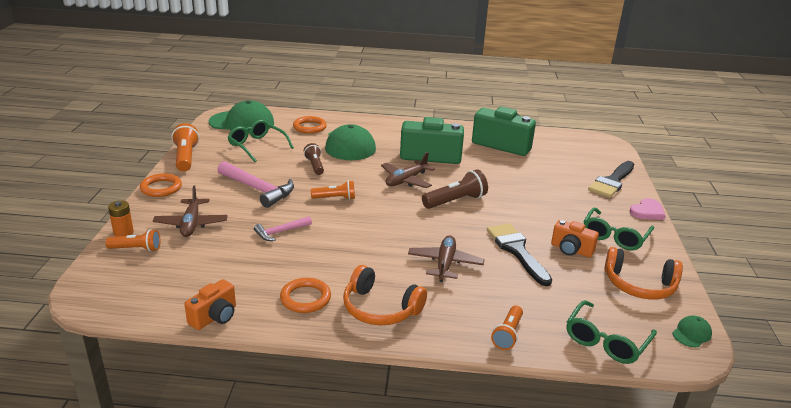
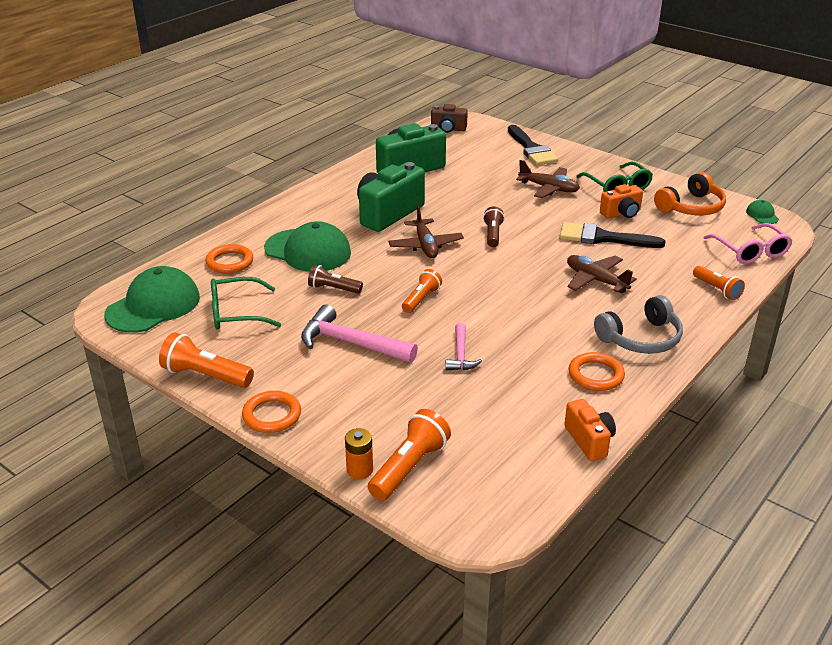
camera: 55 degrees left, 5 degrees up
orange flashlight [105,229,161,252] -> orange flashlight [368,409,451,500], size x1.53
brown plane [153,185,228,237] -> brown plane moved to [516,160,580,198]
pink hammer [217,161,294,208] -> pink hammer turned 135 degrees counterclockwise [301,304,418,363]
orange headphones [343,265,427,325] -> grey headphones [594,295,683,354]
brown flashlight [422,169,488,209] -> brown flashlight [483,207,505,247], size x0.66
green glasses [567,300,657,364] -> pink glasses [704,223,793,264]
pink heart [629,198,666,220] -> none
none -> brown camera [431,104,468,133]

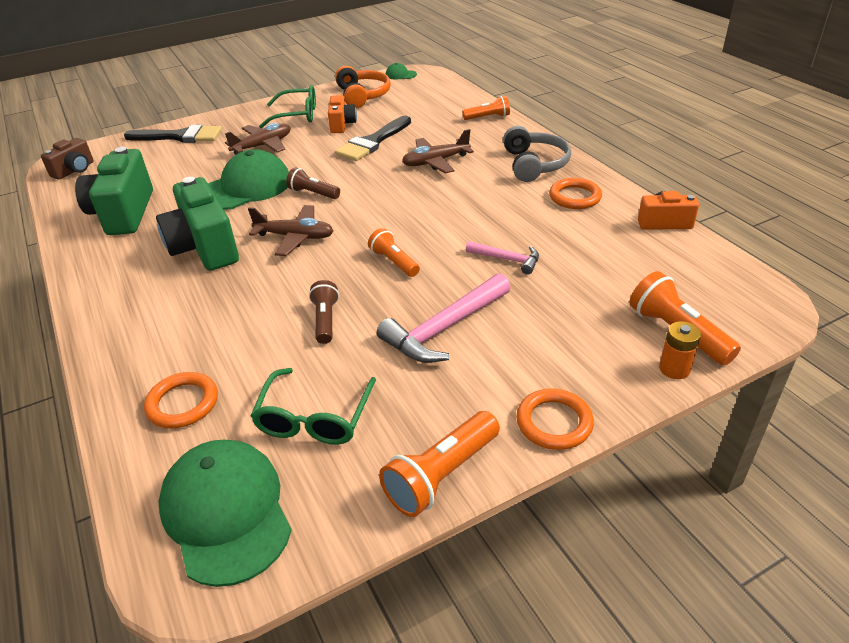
camera: 65 degrees left, 5 degrees up
green cap [264,221,351,272] -> green cap moved to [208,149,289,210]
brown flashlight [308,265,363,294] -> brown flashlight turned 135 degrees clockwise [309,280,339,344]
pink glasses [704,223,793,264] -> none

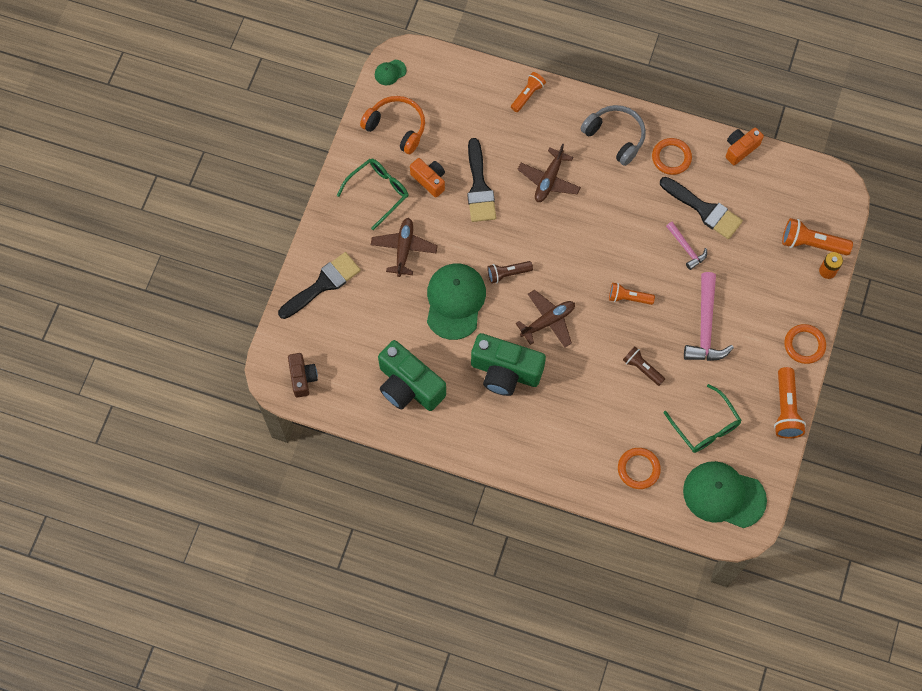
camera: 45 degrees left, 30 degrees up
pink hammer [466,241,539,275] -> pink hammer turned 75 degrees clockwise [666,222,707,270]
none -> black brush [660,177,743,239]

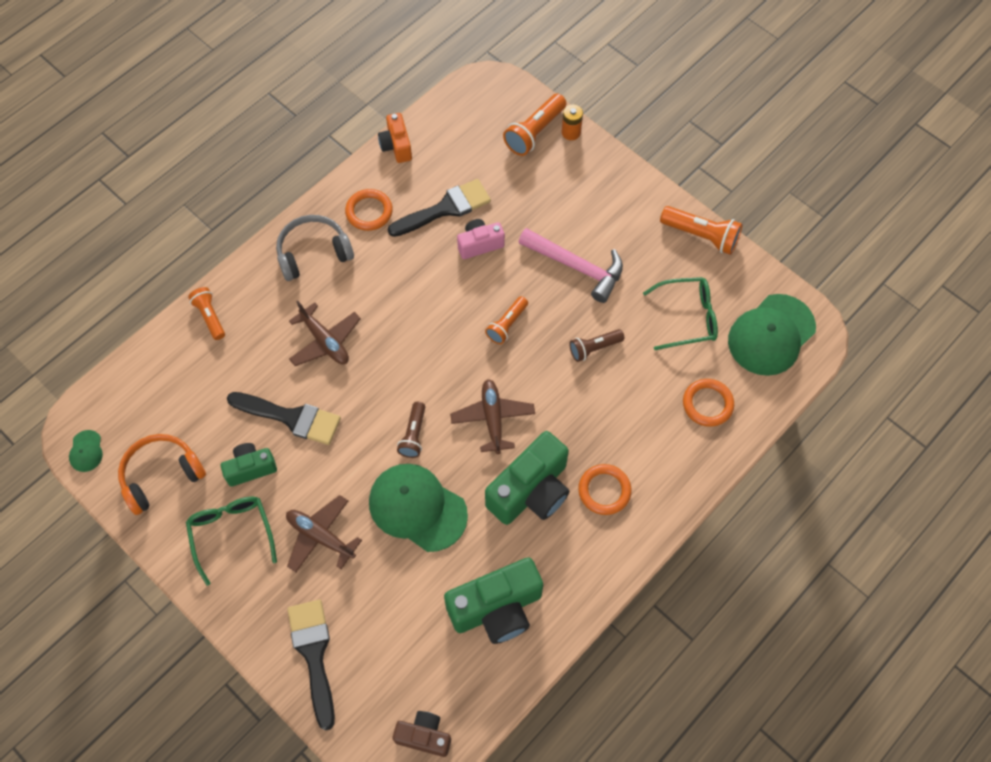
camera: 65 degrees left, 5 degrees down
orange camera [410,158,445,198] -> green camera [221,443,277,487]
pink hammer [666,222,707,270] -> pink camera [457,219,505,259]
orange ring [784,324,826,364] -> orange ring moved to [578,464,632,515]

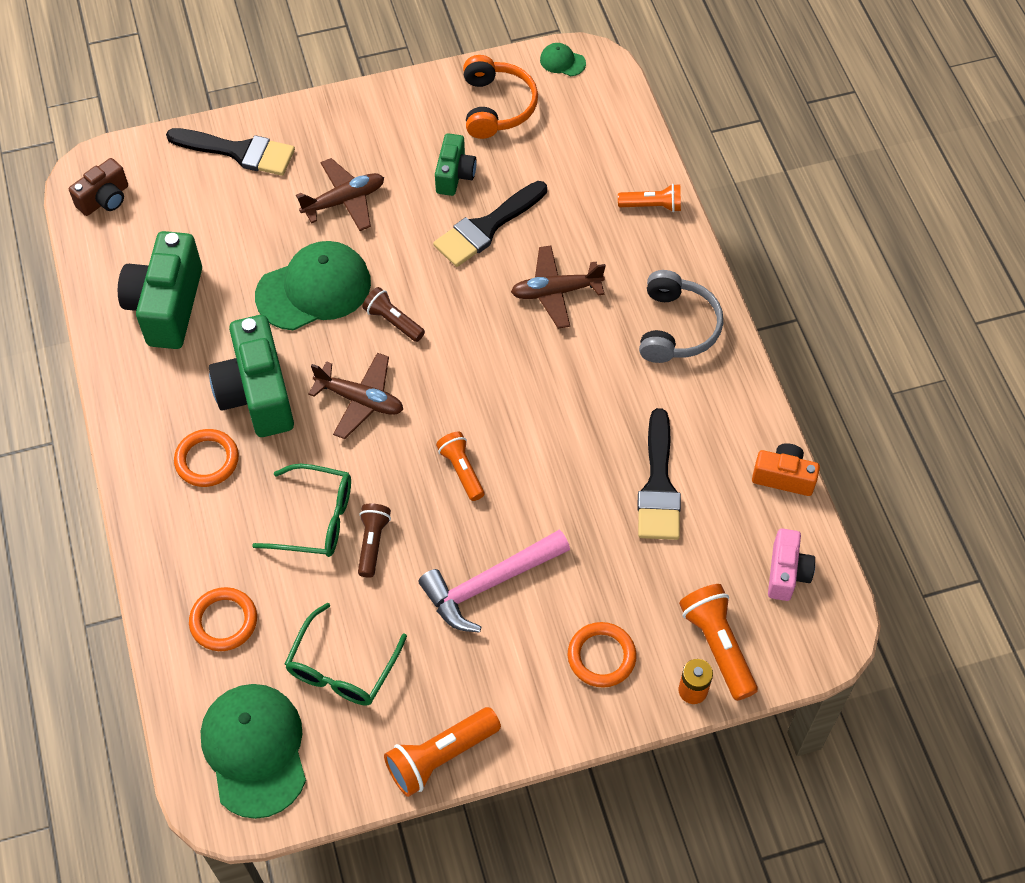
camera: 120 degrees right, 5 degrees down
green glasses [186,497,277,586] -> green glasses moved to [252,464,351,557]
orange ring [345,189,393,231] -> orange ring moved to [568,622,637,688]
pink camera [457,219,505,259] -> pink camera moved to [768,528,815,601]

